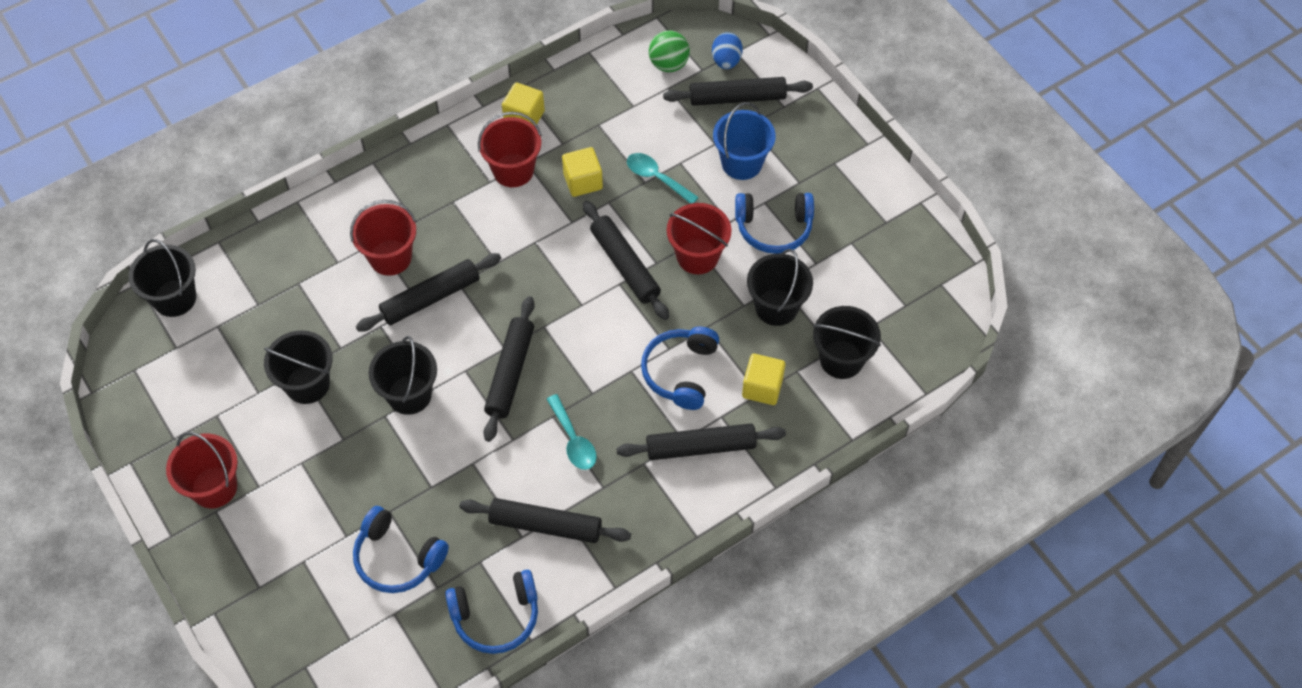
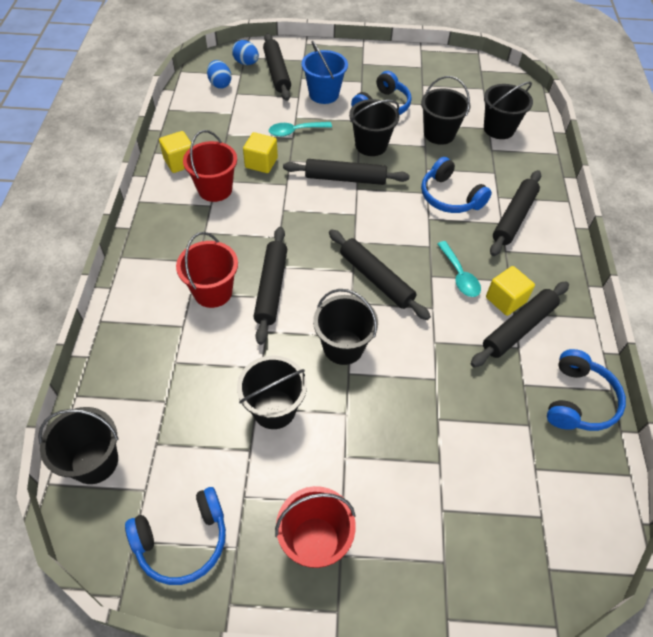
camera: 55 degrees left, 5 degrees down
blue headphones [353,506,449,593] -> blue headphones moved to [125,487,226,585]
turquoise spoon [546,394,597,470] -> turquoise spoon turned 60 degrees clockwise [437,241,481,297]
green ball [649,30,690,72] -> blue egg [207,60,232,89]
black rolling pin [663,77,813,106] -> black rolling pin turned 45 degrees counterclockwise [263,33,291,101]
red bucket [667,203,732,274] -> black bucket [349,99,400,156]
yellow cube [742,354,785,405] -> yellow cube moved to [486,266,535,316]

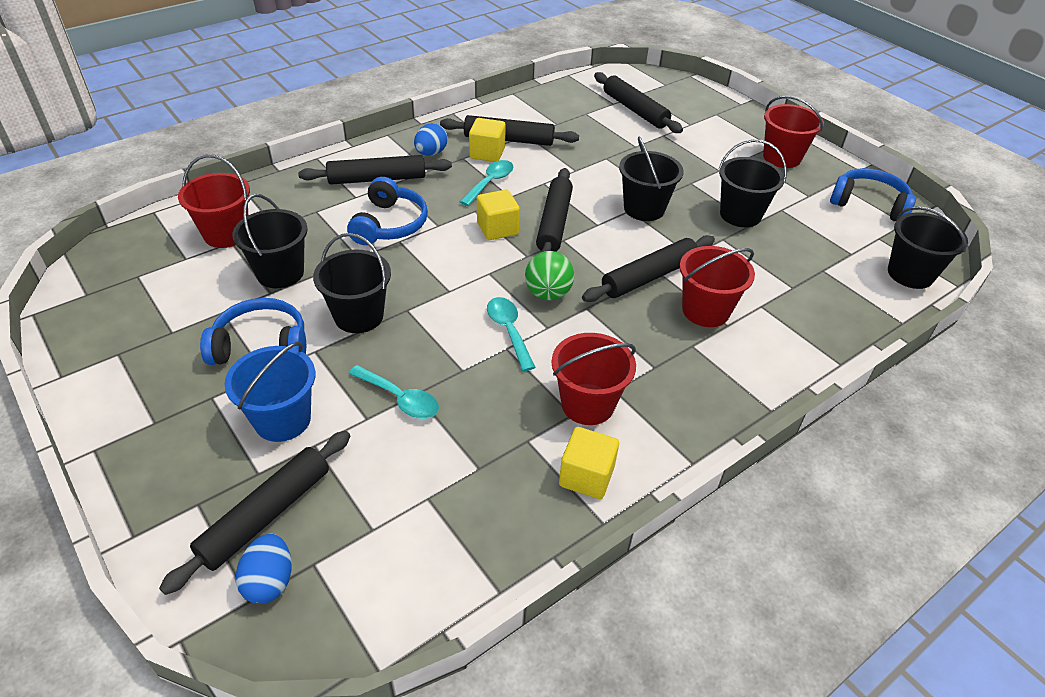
camera: 130 degrees left, 10 degrees down
blue egg [207,60,232,89] -> blue egg moved to [414,123,448,156]
yellow cube [243,132,278,173] -> yellow cube moved to [477,190,520,240]
black rolling pin [283,159,410,185] -> black rolling pin moved to [594,72,683,133]
black bucket [484,81,533,139] -> red bucket [178,155,250,248]
blue headphones [547,349,626,431] -> none
none -> turquoise spoon [487,297,536,371]
none -> green ball [525,251,574,300]

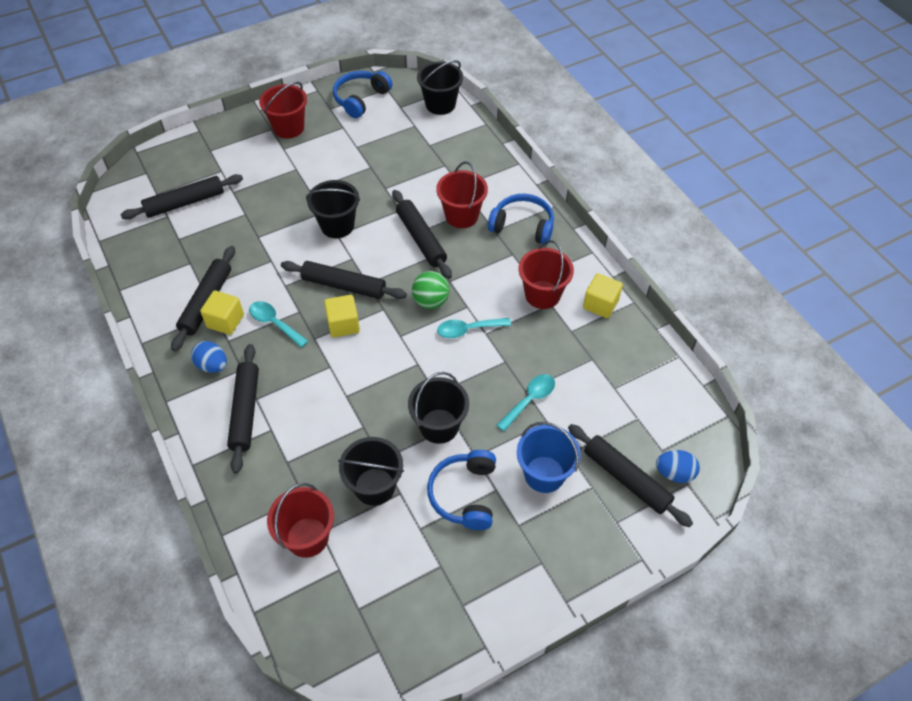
camera: 80 degrees left, 10 degrees up
blue headphones [347,177,428,245] -> blue headphones moved to [488,194,554,245]
black bucket [719,139,787,227] -> none

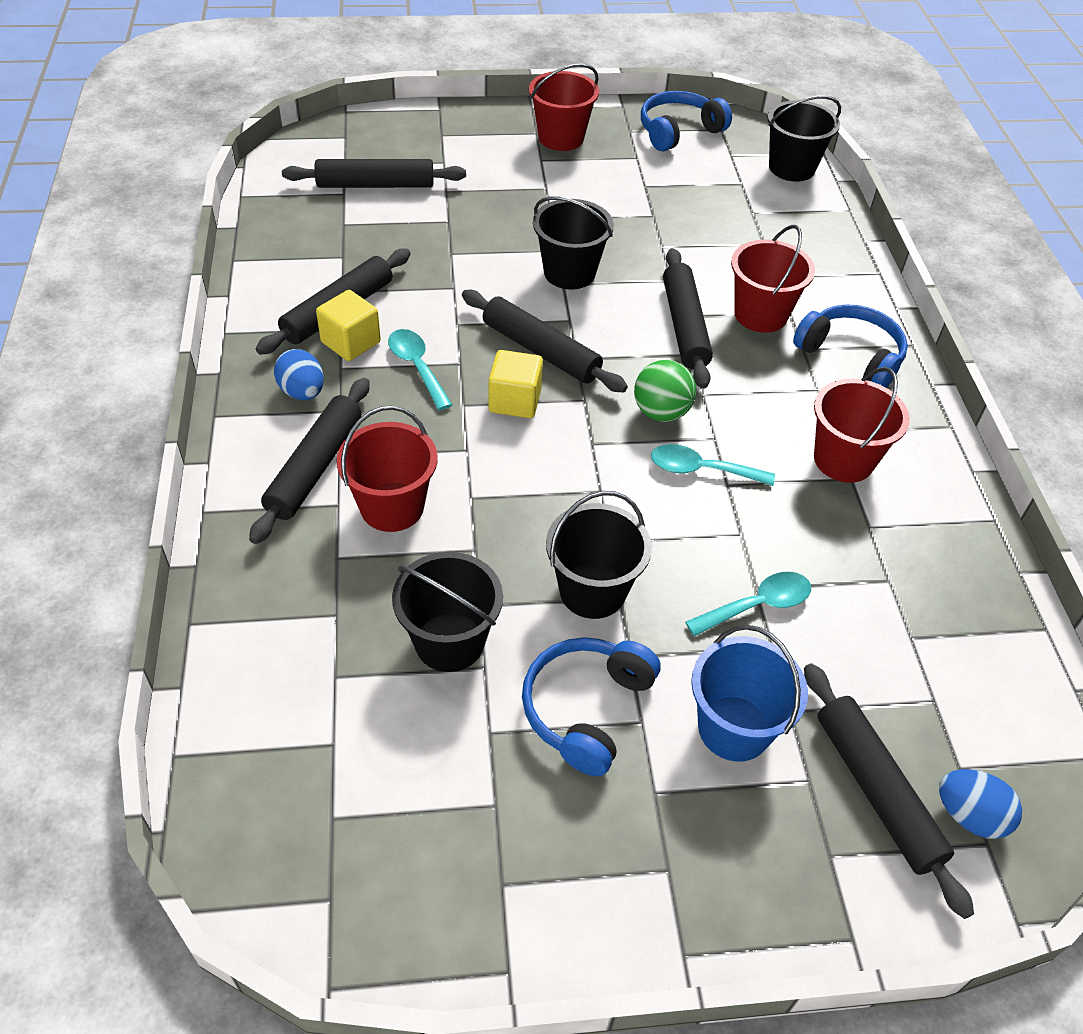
camera: 20 degrees right, 5 degrees down
red bucket [267,483,334,558] -> red bucket moved to [337,405,438,532]
yellow cube [583,273,623,318] -> none

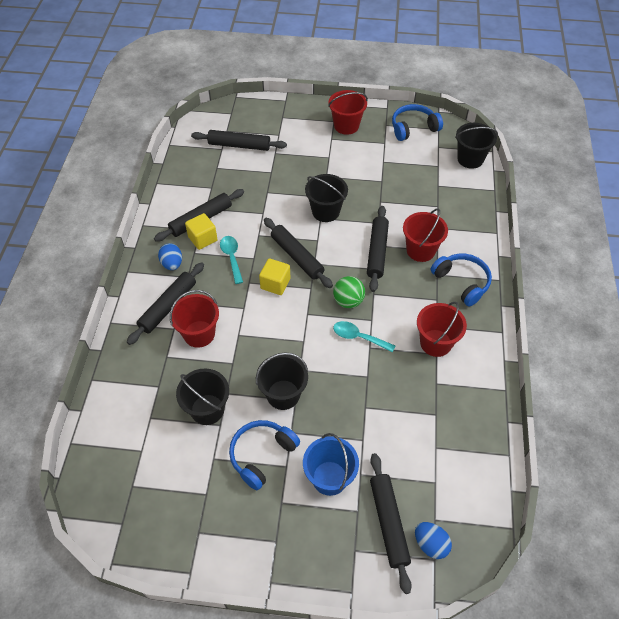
camera: 15 degrees right, 5 degrees up
turquoise spoon [685,572,811,637] -> none

